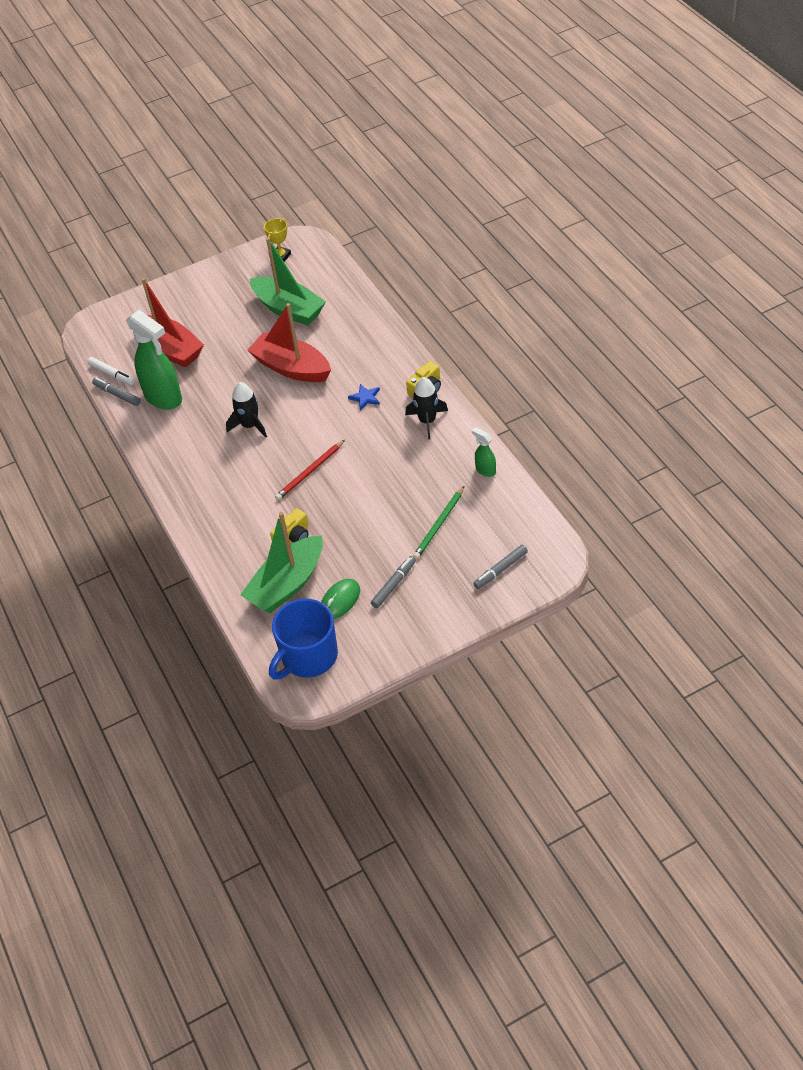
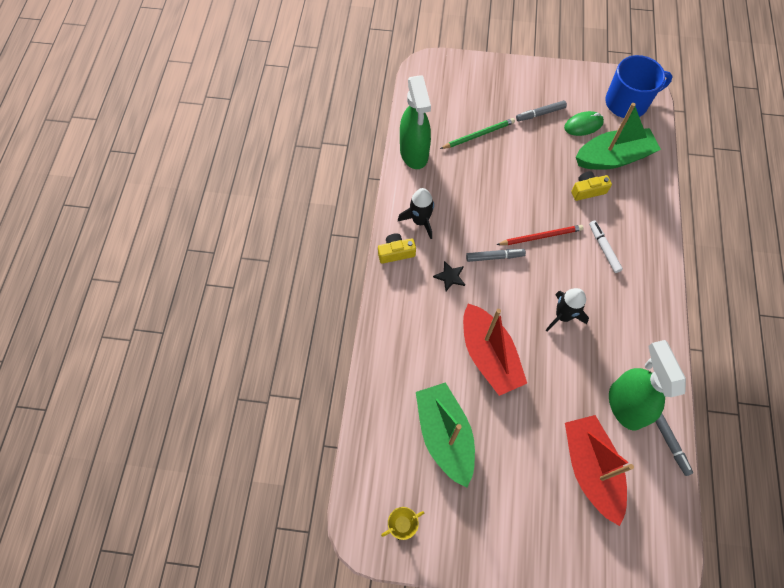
camera: 150 degrees left, 15 degrees up
white marker [87,357,135,385] -> white marker moved to [589,220,623,273]
blue star [348,384,380,410] -> black star [433,261,465,291]
green spray bottle [472,427,496,477] -> green spray bottle [400,75,431,169], size x2.15
grey marker [473,545,528,589] -> grey marker moved to [466,249,526,262]

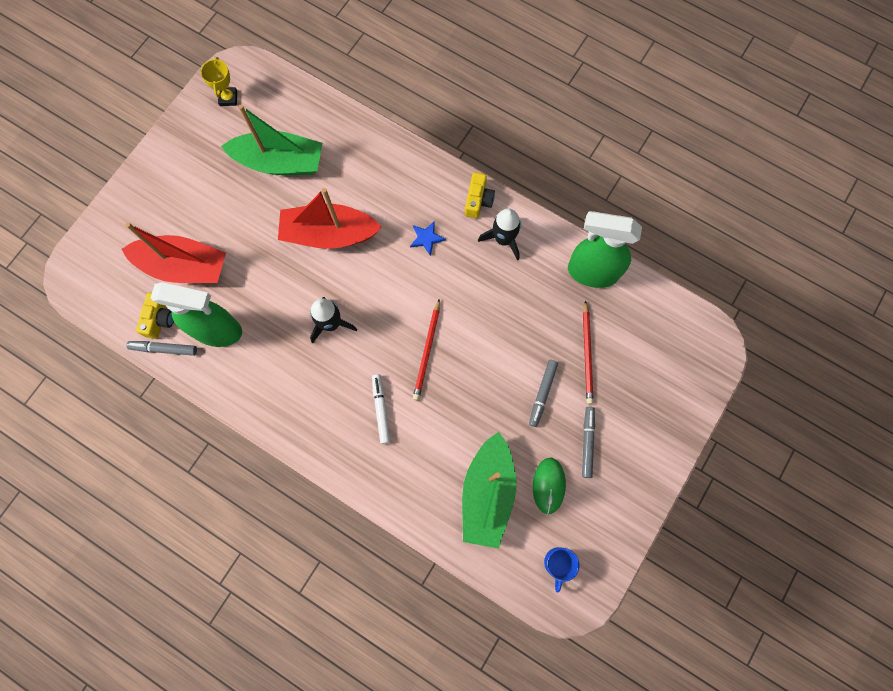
camera: 115 degrees right, 10 degrees up
black star [433,261,465,291] -> blue star [410,221,446,256]
green pencil [440,118,515,149] -> red pencil [583,300,594,404]
grey marker [466,249,526,262] -> grey marker moved to [529,360,558,427]
yellow camera [571,171,612,201] -> yellow camera moved to [136,292,174,339]
white marker [589,220,623,273] -> white marker turned 105 degrees counterclockwise [372,374,391,444]
blue mug [605,55,673,118] -> blue mug [544,547,579,593], size x0.49

